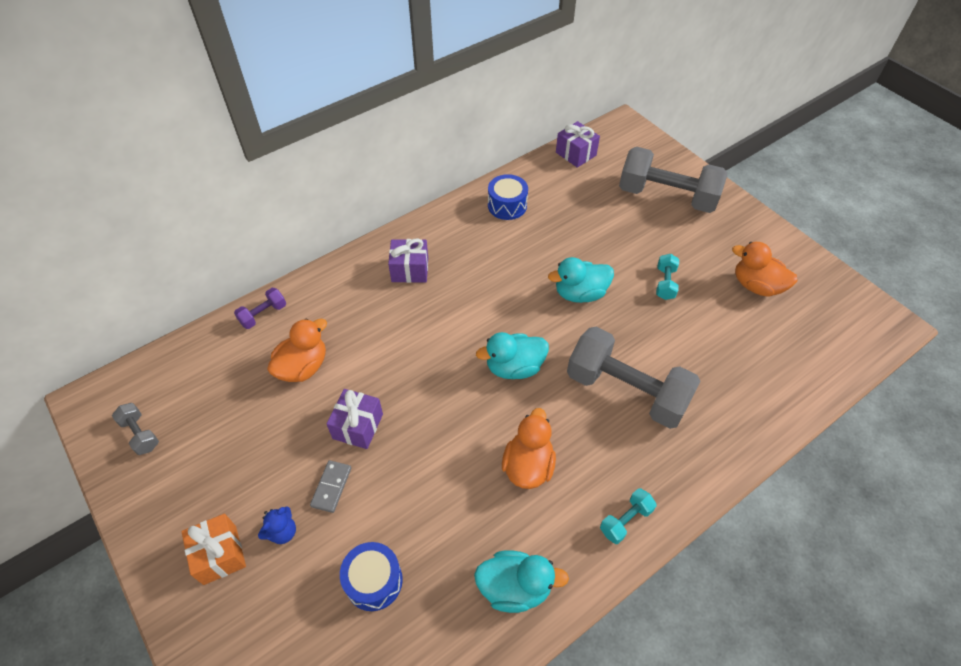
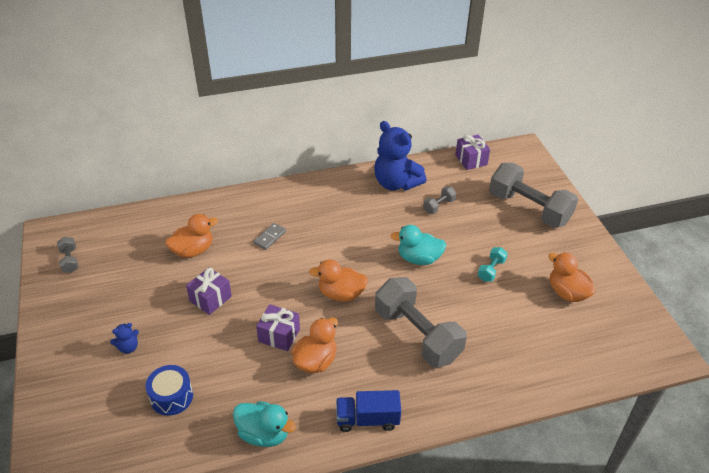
camera: 20 degrees right, 10 degrees down
orange gift [182,514,246,585] -> none
purple dumbbell [234,288,286,329] -> none
grey domino [310,460,351,513] -> grey domino moved to [253,223,286,250]
purple gift [388,238,428,283] -> purple gift moved to [256,304,300,351]
turquoise duck [476,332,549,379] -> orange duck [309,260,368,302]
blue drum [488,174,528,220] -> blue teddy bear [374,121,427,190]
turquoise dumbbell [600,488,657,544] -> blue truck [336,390,401,432]
none -> grey dumbbell [423,186,456,214]

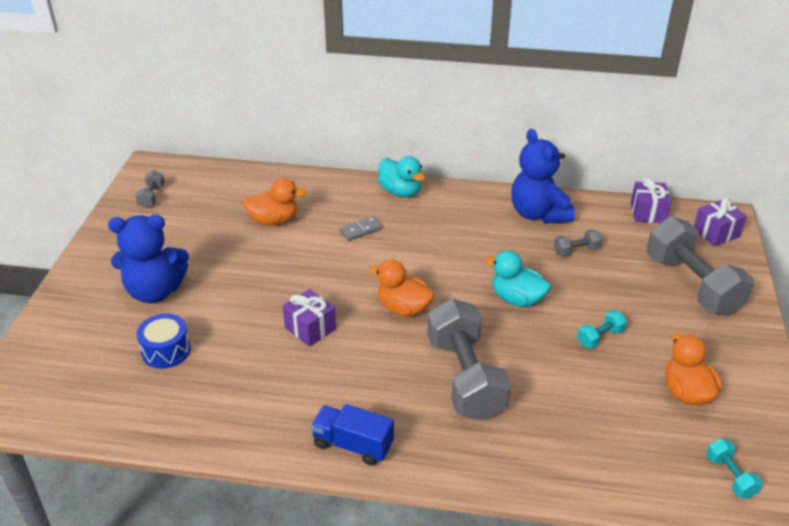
camera: 25 degrees right, 5 degrees down
blue teddy bear [110,323,139,354] -> blue teddy bear [108,215,189,303], size x2.36
purple gift [186,267,232,315] -> purple gift moved to [694,197,747,247]
turquoise duck [233,401,296,447] -> turquoise duck moved to [378,156,425,197]
orange duck [292,317,338,373] -> none
none -> turquoise dumbbell [706,438,763,499]

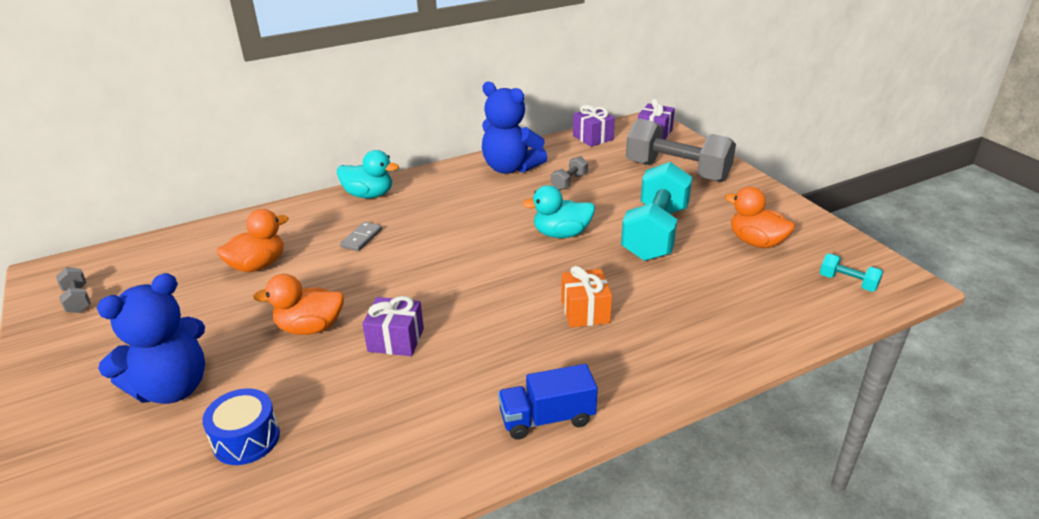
camera: 35 degrees left, 5 degrees down
orange duck [369,259,435,317] -> orange duck moved to [253,274,344,335]
grey dumbbell [427,298,511,421] -> orange gift [561,266,612,327]
turquoise dumbbell [577,310,627,349] -> turquoise dumbbell [621,162,692,261], size x2.33

